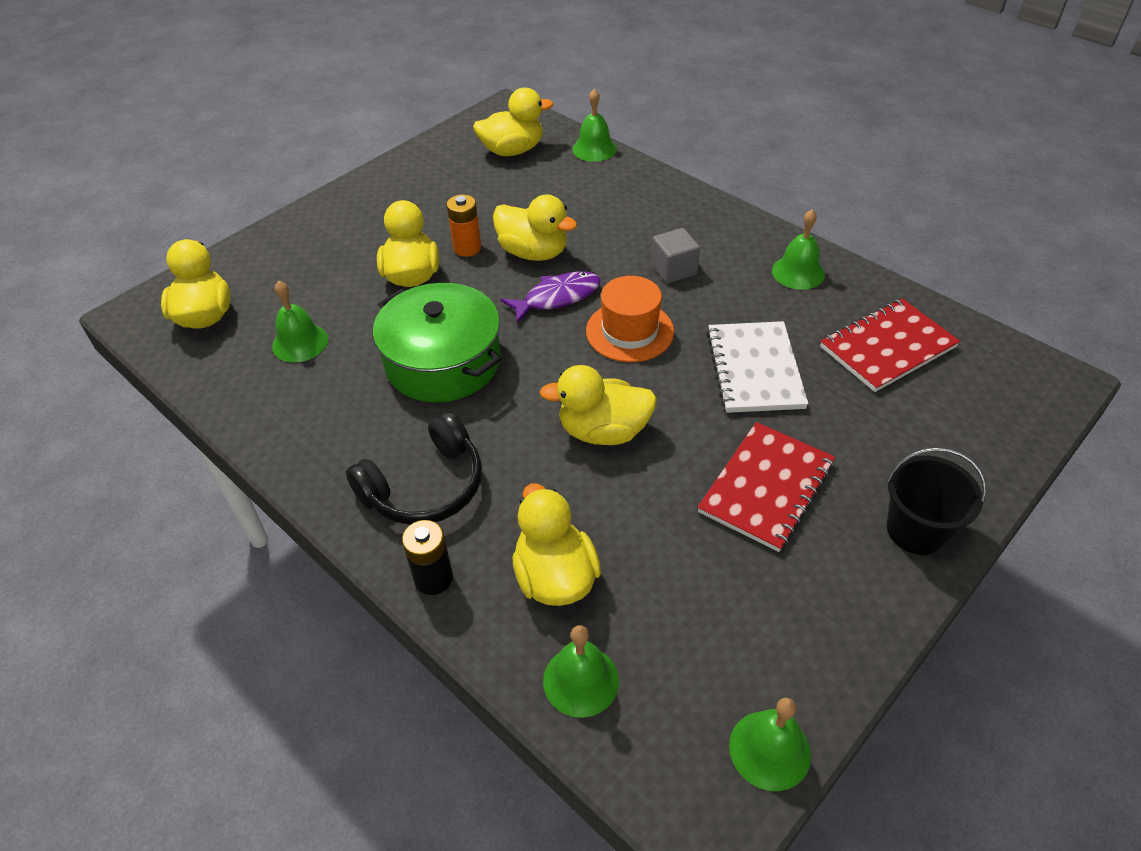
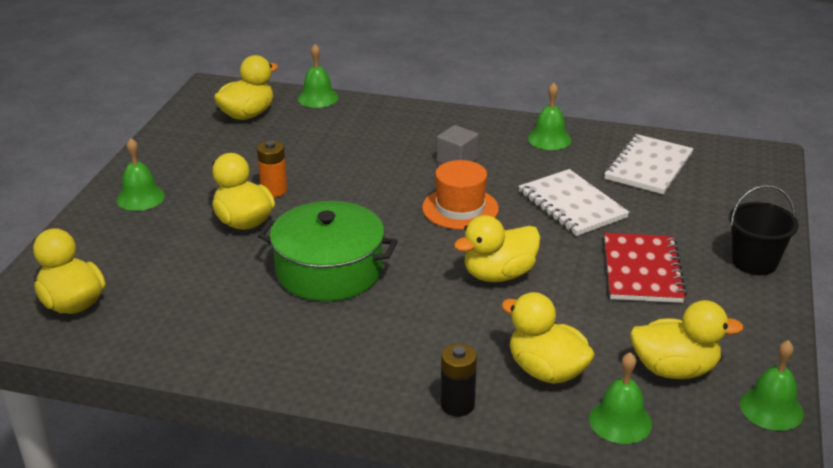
camera: 30 degrees left, 15 degrees down
green bell [272,281,328,363] -> green bell moved to [117,138,165,211]
black headphones [346,411,482,525] -> none
yellow duck [493,194,577,261] -> yellow duck moved to [630,300,744,379]
purple fish [501,271,601,323] -> none
red notebook [820,299,960,392] -> white notebook [604,134,694,194]

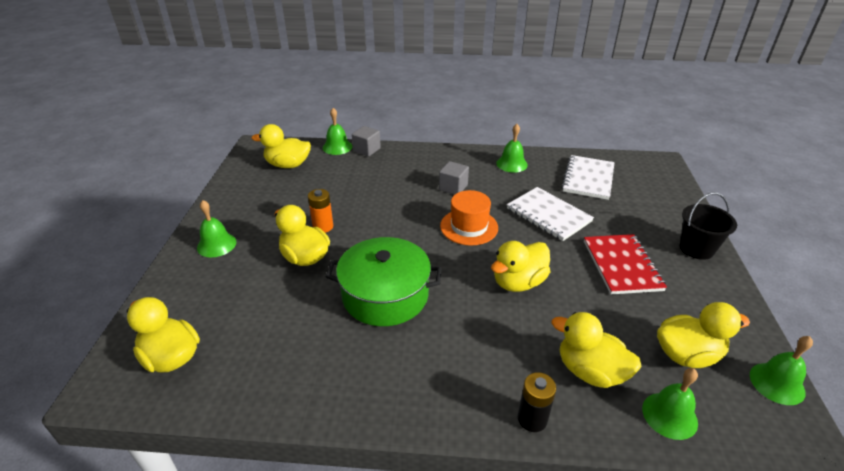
camera: 10 degrees left, 5 degrees up
yellow duck [214,55,278,120] -> yellow duck turned 120 degrees counterclockwise [251,124,311,168]
none -> grey cube [352,126,381,156]

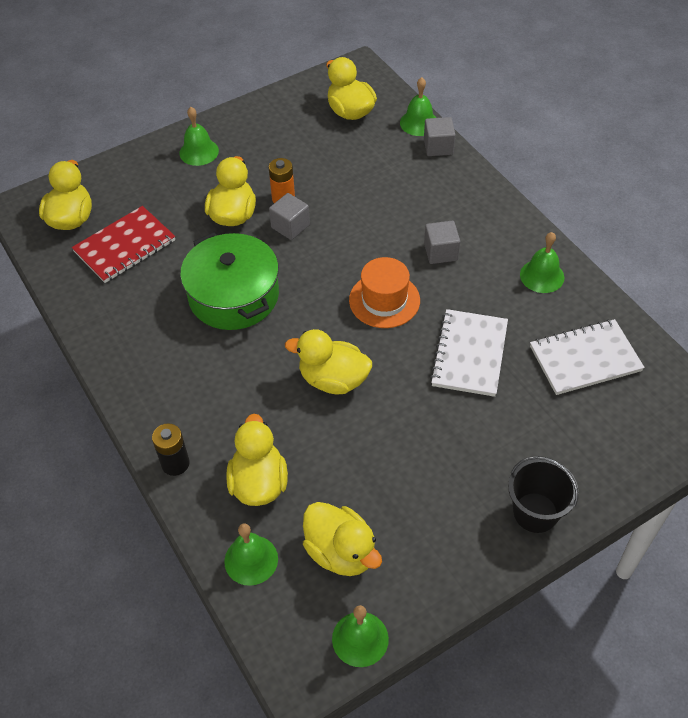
camera: 55 degrees right, 15 degrees up
red notebook [584,234,667,294] -> red notebook moved to [72,206,175,283]
none -> grey cube [269,193,310,240]

